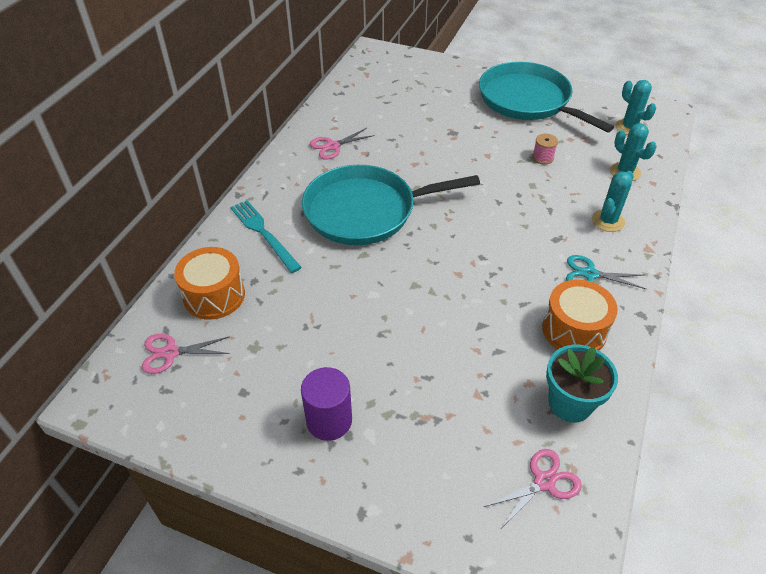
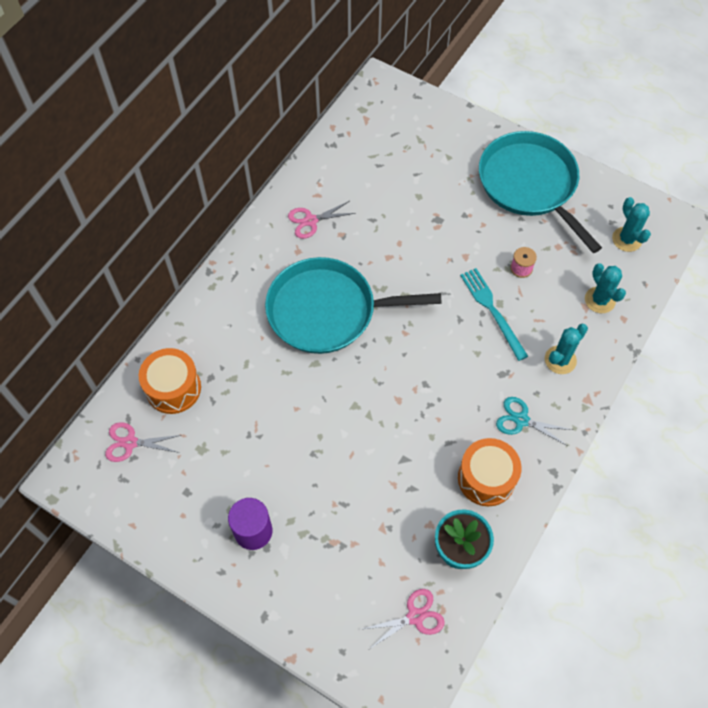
camera: 10 degrees right, 15 degrees up
turquoise fork [230,200,302,273] -> turquoise fork moved to [460,268,528,361]

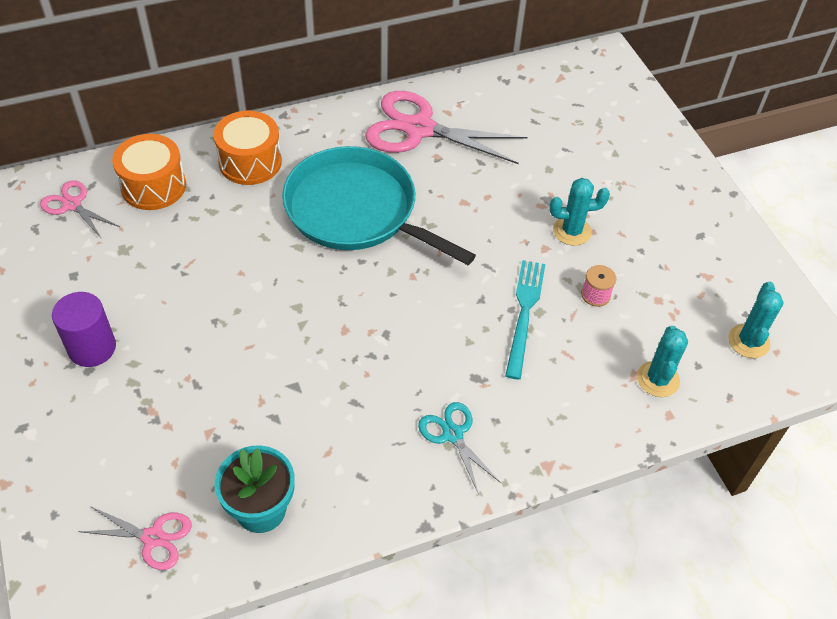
camera: 35 degrees right, 10 degrees down
pink scissors [288,201,356,239] -> pink scissors [365,91,528,164], size x1.96
orange drum [458,438,521,506] -> orange drum moved to [214,111,282,185]
turquoise pan [479,131,602,253] -> none
turquoise cactus [545,324,588,374] -> turquoise cactus moved to [549,178,610,246]

